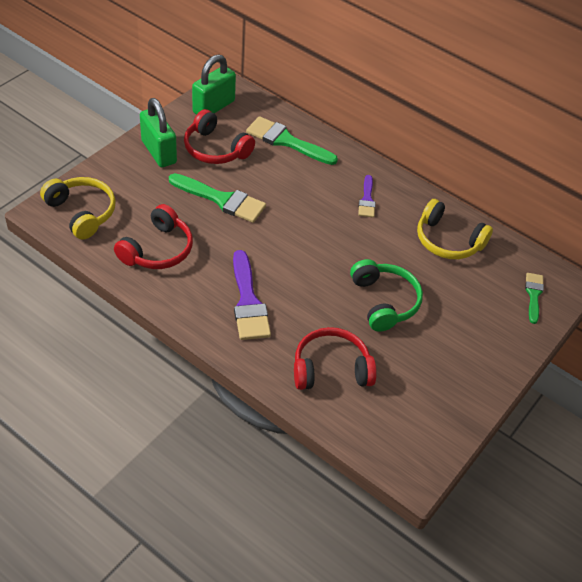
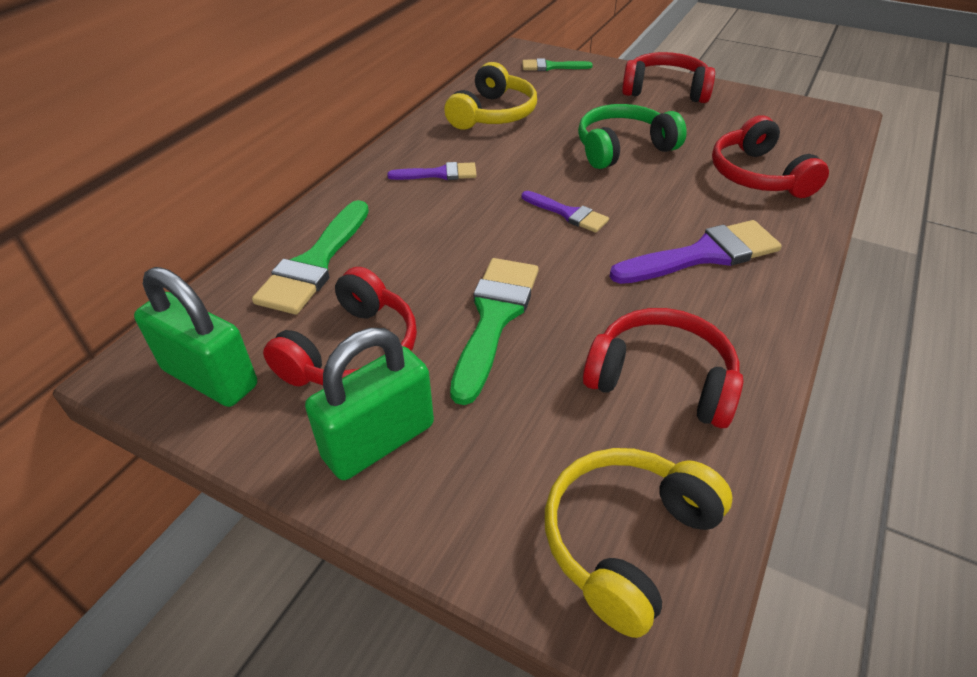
camera: 95 degrees left, 5 degrees down
none -> purple brush [522,191,609,233]
none -> red headphones [622,52,715,103]

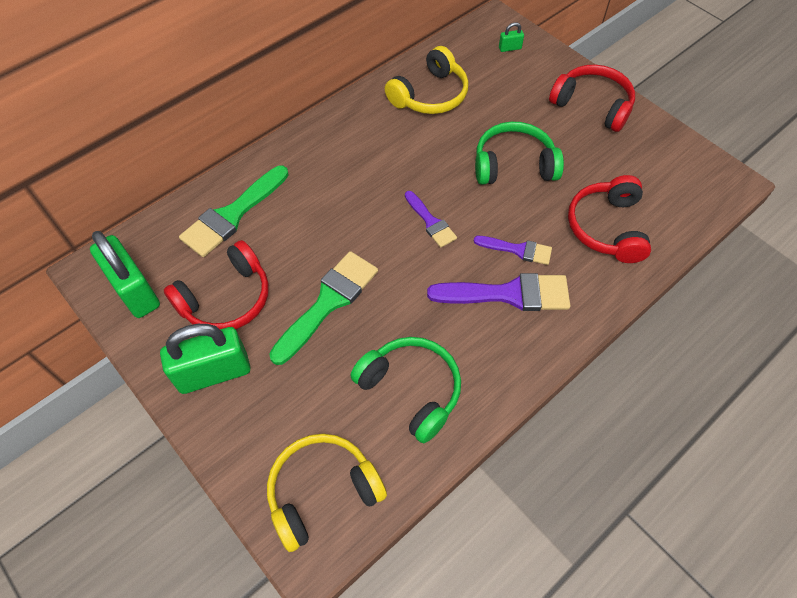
camera: 20 degrees right, 15 degrees up
purple brush [387,162,477,180] -> purple brush moved to [473,236,552,265]
green brush [522,58,593,71] -> green padlock [499,22,524,52]
red headphones [583,308,743,428] -> green headphones [350,337,461,443]

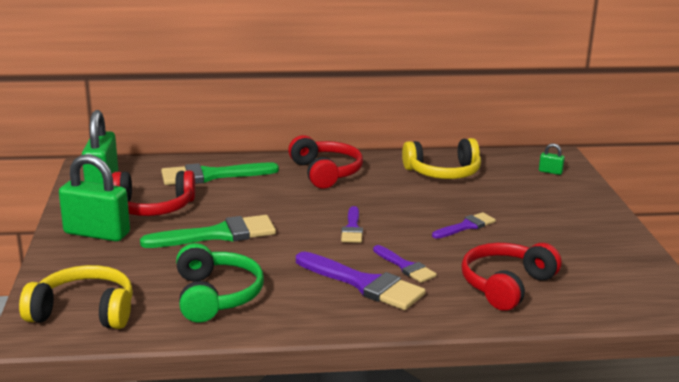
camera: 35 degrees right, 35 degrees down
green headphones [475,122,564,185] -> purple brush [432,212,496,239]
red headphones [549,65,635,132] -> red headphones moved to [288,135,363,189]

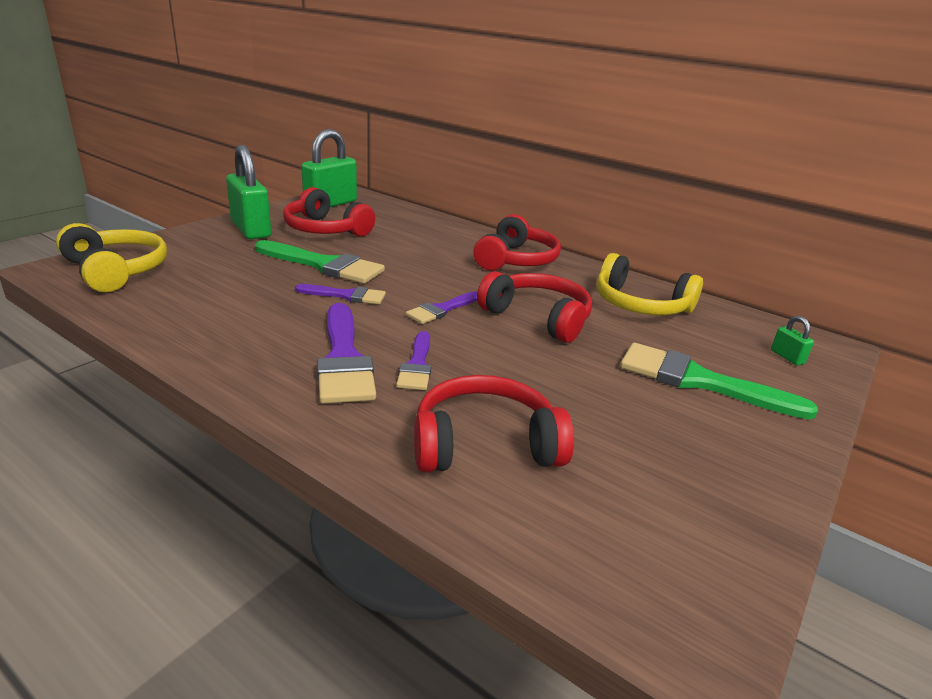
camera: 40 degrees right, 5 degrees up
green brush [161,163,279,185] -> green brush moved to [620,343,818,419]
green headphones [176,243,264,322] -> none
purple brush [432,212,496,239] -> purple brush moved to [295,284,386,304]
none -> red headphones [477,271,592,343]

